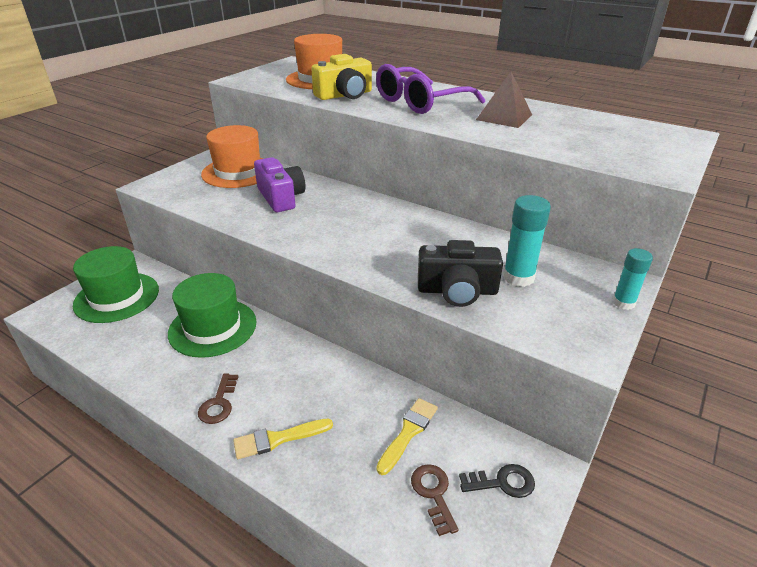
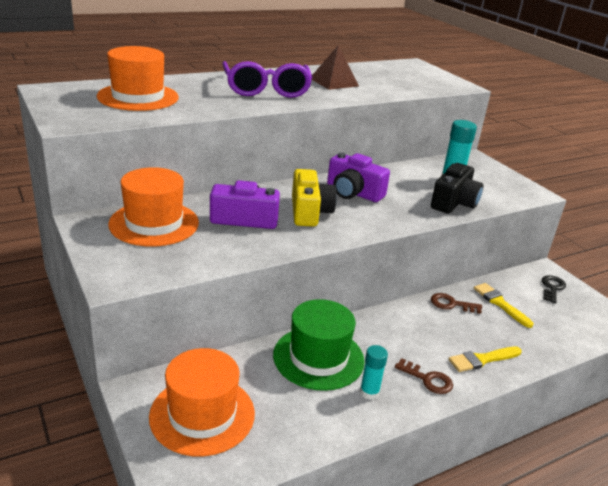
camera: 65 degrees left, 5 degrees down
green hat [73,246,159,323] -> orange hat [149,348,255,457]
yellow brush [233,418,333,459] -> yellow brush turned 60 degrees clockwise [449,347,522,372]
yellow camera [311,54,372,100] -> yellow camera moved to [292,169,337,227]
brown key [411,464,459,536] -> brown key moved to [431,293,482,314]
turquoise glue stick [612,248,653,310] -> turquoise glue stick moved to [360,345,388,400]
none -> purple camera [327,152,390,202]

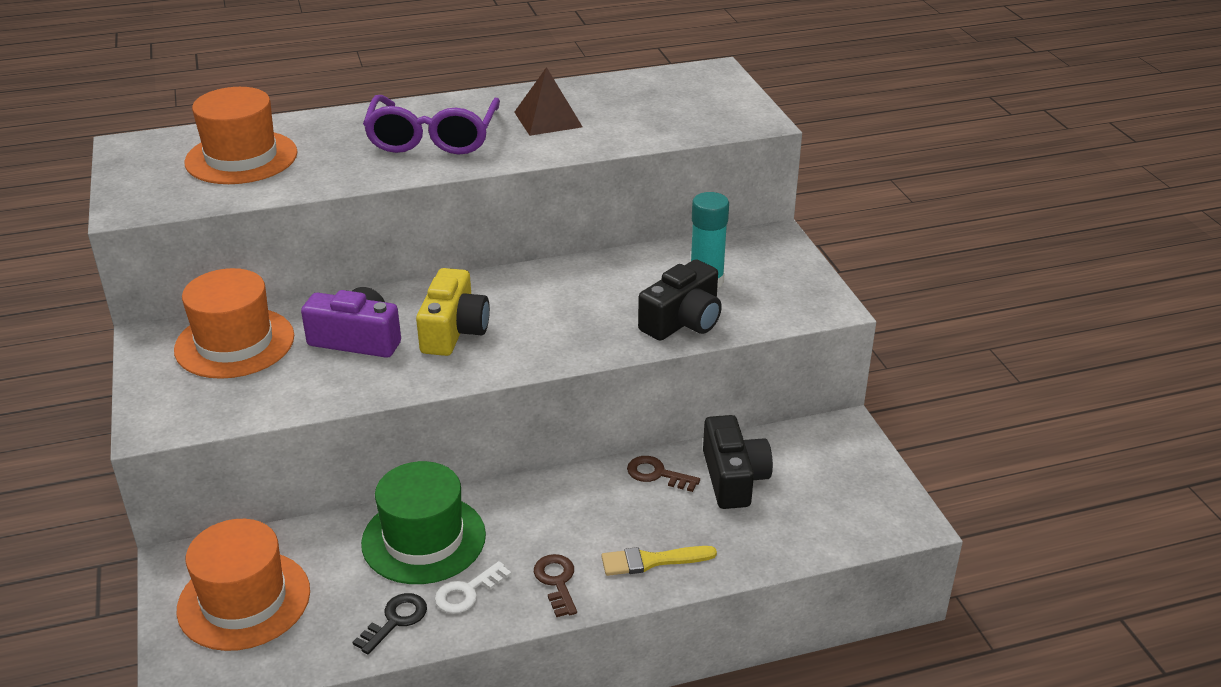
camera: 15 degrees right, 5 degrees up
purple camera [327,152,390,202] -> none
turquoise glue stick [360,345,388,400] -> white key [435,561,512,614]
brown key [395,358,453,394] -> brown key turned 150 degrees counterclockwise [534,554,577,617]
yellow brush [474,283,533,328] -> black camera [703,415,773,509]
black key [542,275,566,303] -> black key moved to [353,593,427,654]

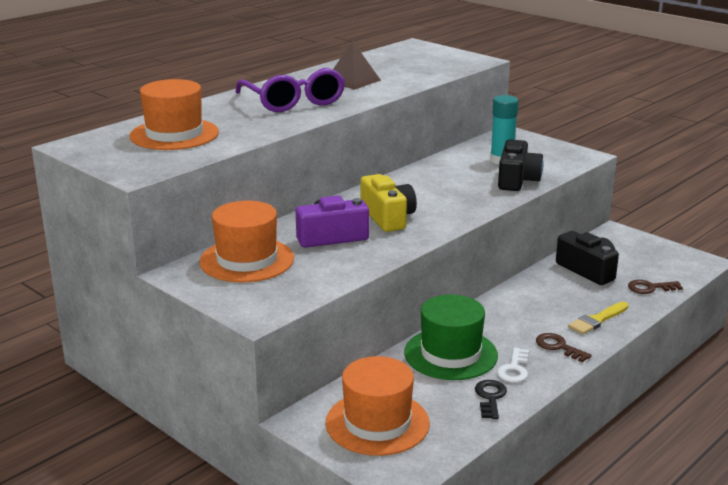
camera: 30 degrees left, 10 degrees down
brown key [627,456,700,492] -> brown key moved to [628,280,683,294]

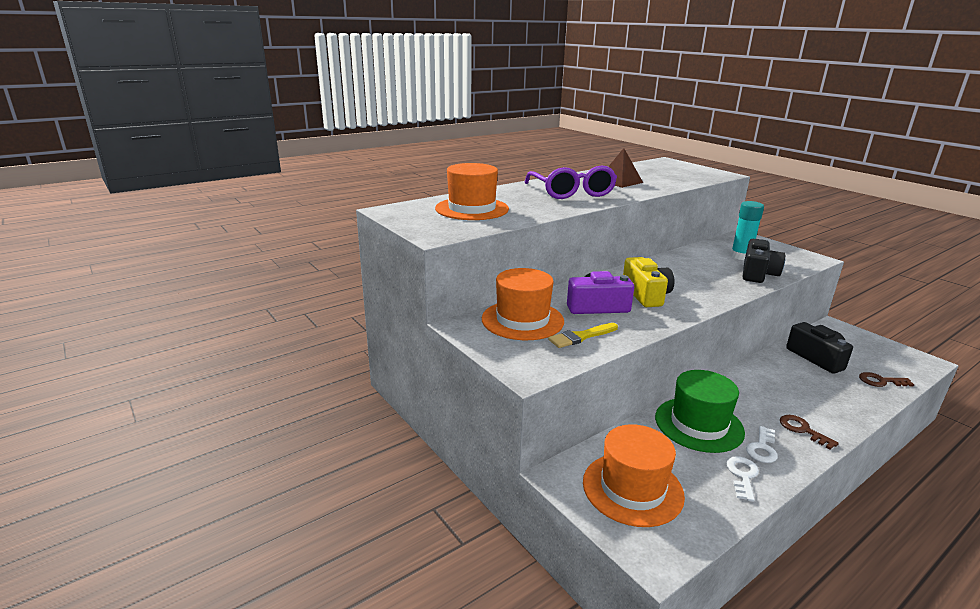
camera: 10 degrees right, 0 degrees up
black key [475,380,507,419] -> white key [726,456,759,502]
yellow brush [568,302,629,335] -> yellow brush moved to [548,323,618,348]

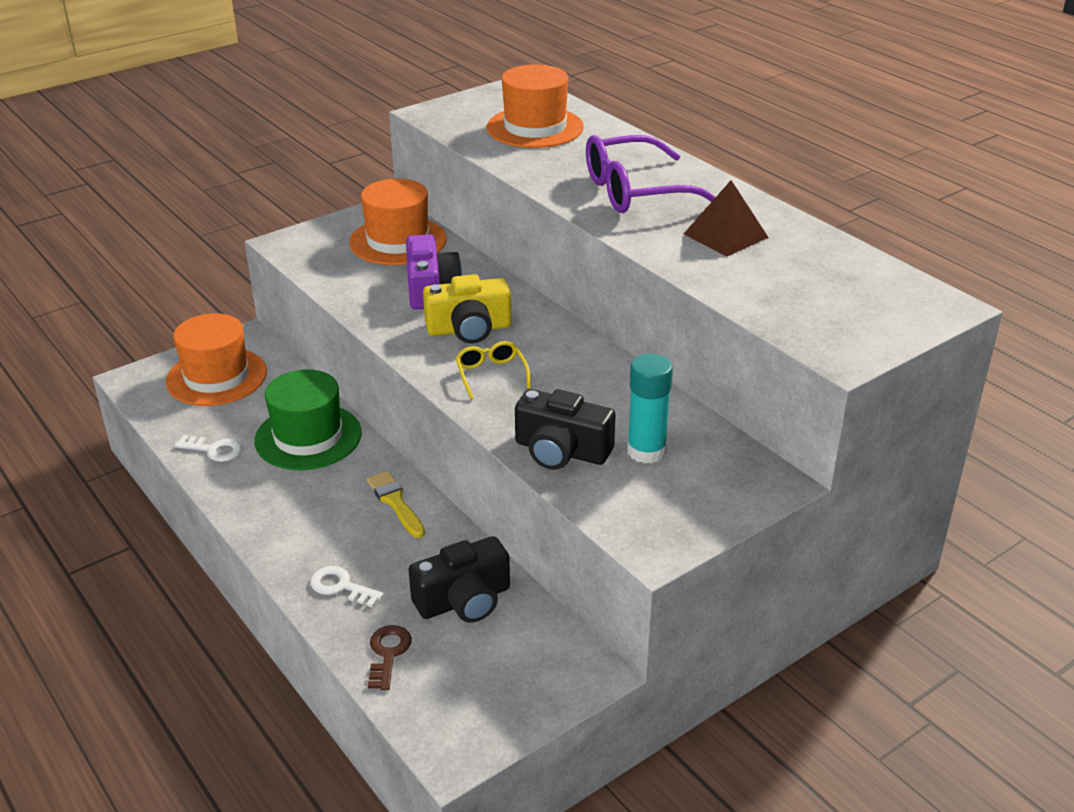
camera: 90 degrees right, 10 degrees up
yellow brush [548,323,618,348] -> yellow brush moved to [367,471,425,538]
white key [746,426,778,463] -> white key moved to [310,566,384,608]
brown key [780,415,839,450] -> none
none -> yellow glasses [456,341,531,399]

